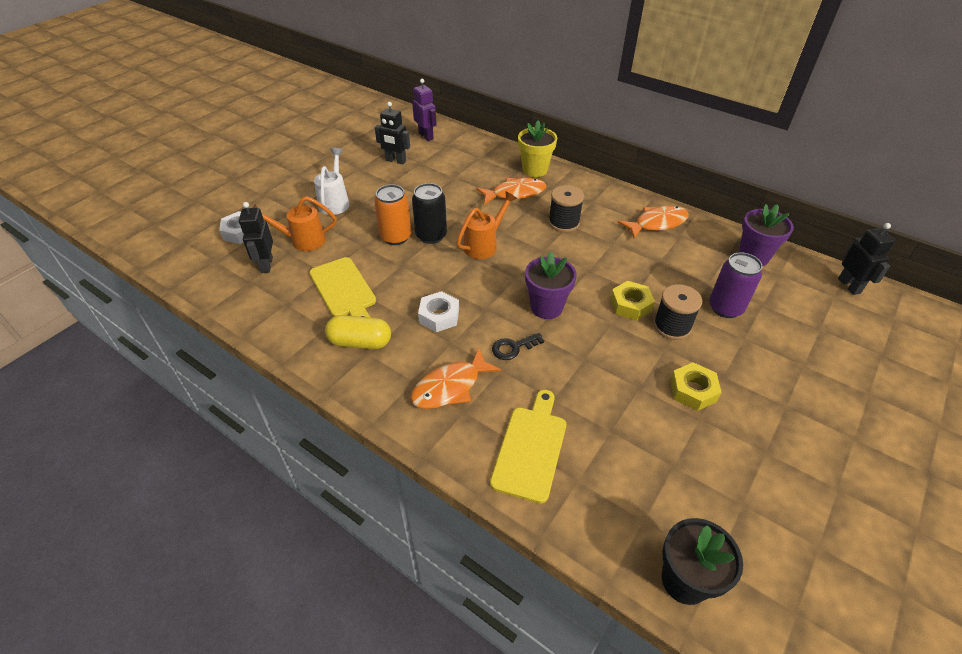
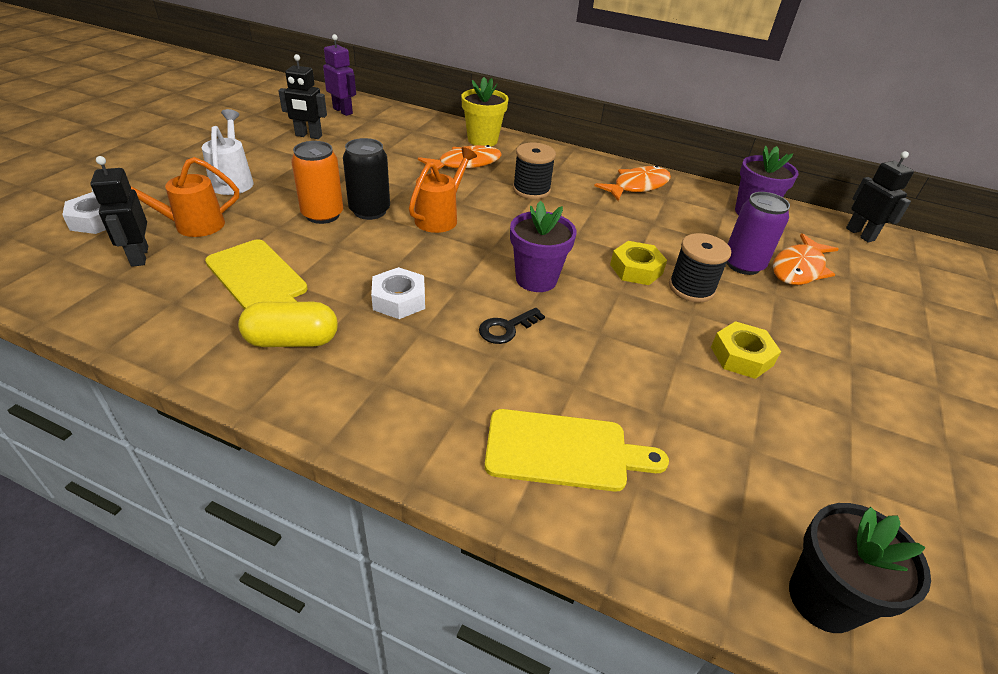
camera: 15 degrees left, 5 degrees down
orange fish [410,348,501,409] -> orange fish moved to [773,233,838,285]
yellow cutting board [490,390,566,504] -> yellow cutting board turned 90 degrees clockwise [484,409,669,492]

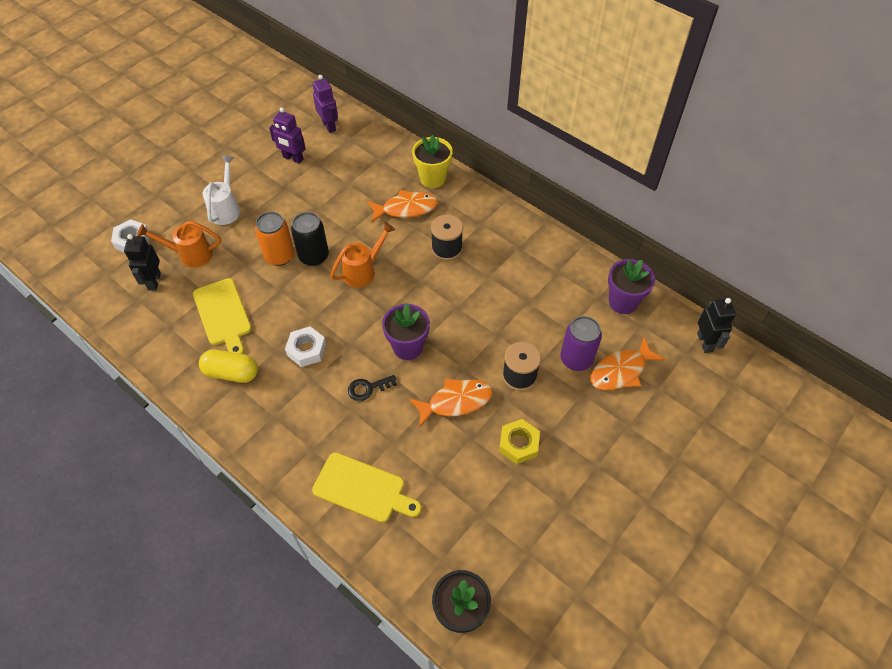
camera: 20 degrees right, 15 degrees up
black robot [278,54,327,139] -> purple robot [269,107,306,164]
orange fish [594,165,671,201] -> orange fish moved to [409,378,493,428]
yellow nut [610,241,667,285] -> none

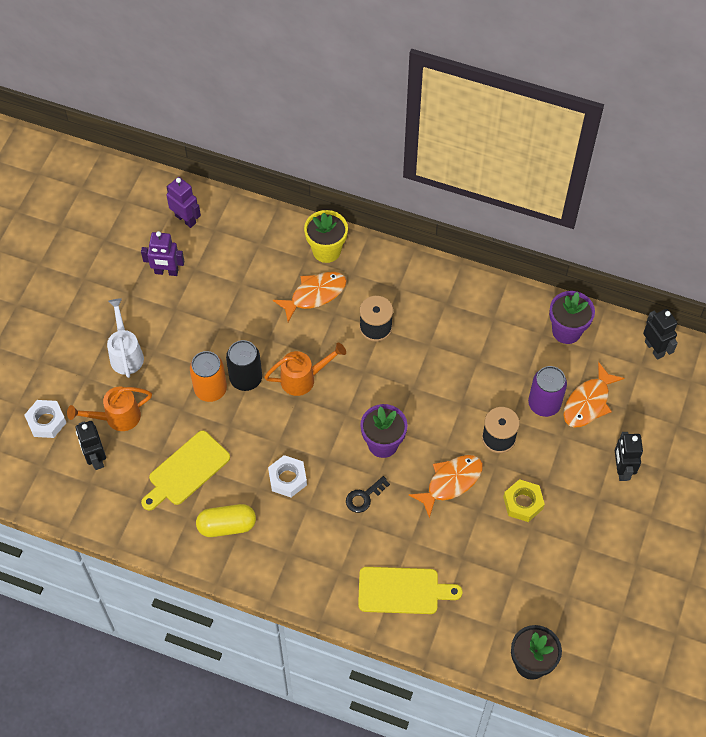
camera: 20 degrees left, 5 degrees up
yellow cutting board [193,278,252,354] -> yellow cutting board turned 90 degrees clockwise [141,431,230,510]
orange watering can [330,222,395,288] -> orange watering can turned 45 degrees clockwise [264,343,346,396]
none -> black robot [615,432,643,481]

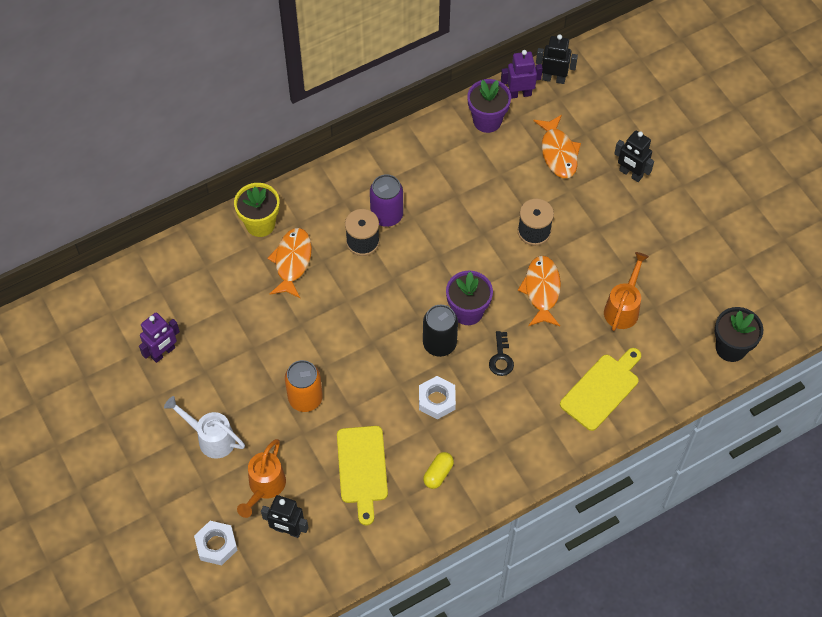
camera: 50 degrees left, 0 degrees up
purple robot [166,177,201,228] -> purple robot moved to [501,50,543,99]
yellow capsule [196,504,256,537] -> yellow capsule [423,452,454,489], size x0.67
black can [226,340,262,391] -> black can moved to [423,305,458,357]
orange watering can [264,343,346,396] -> orange watering can moved to [604,252,649,331]
yellow nut [503,479,545,522] -> none
purple can [528,366,567,417] -> purple can moved to [370,174,403,227]

